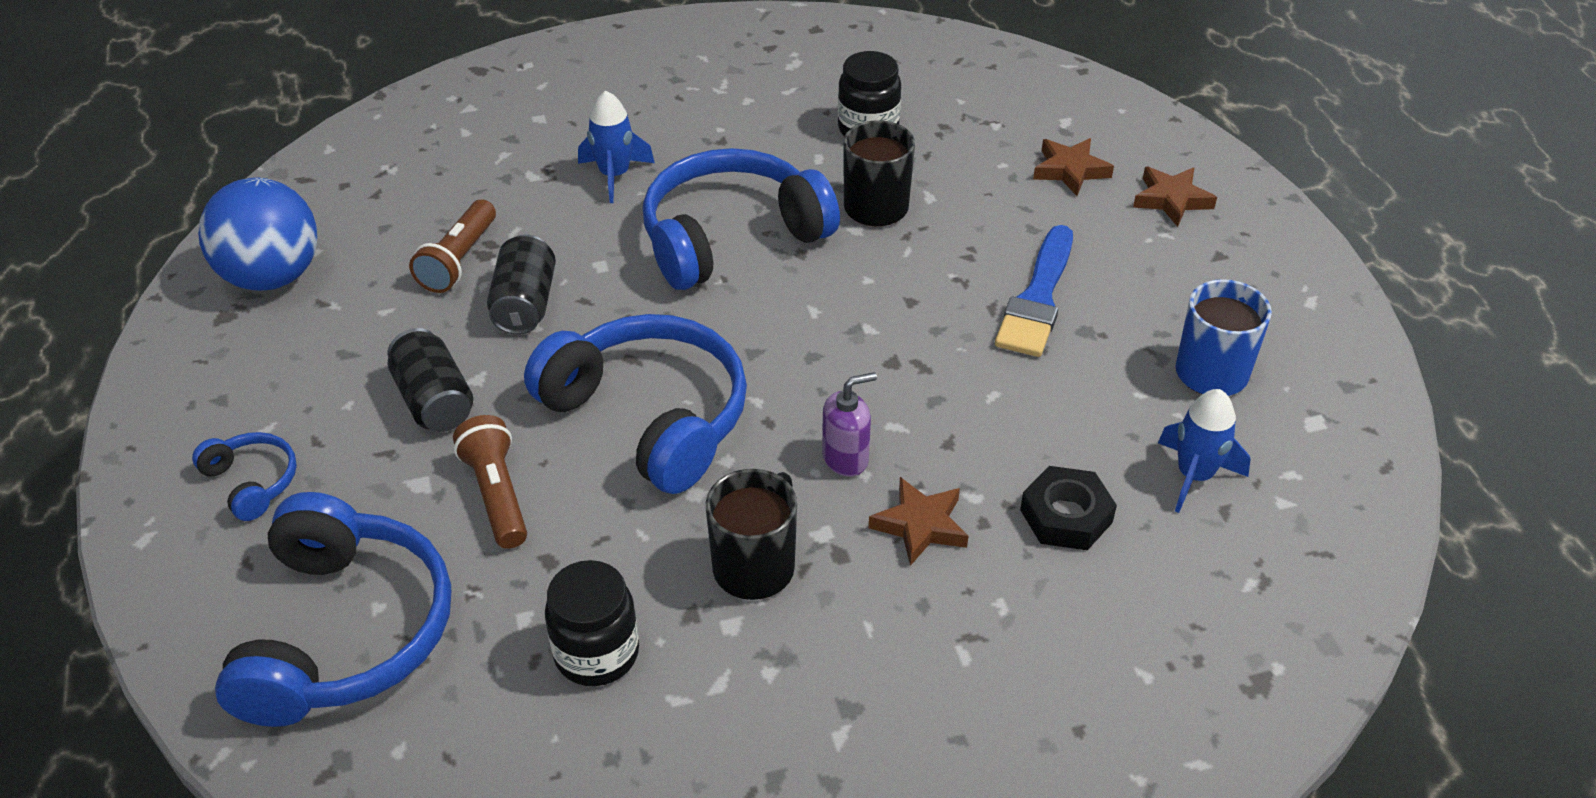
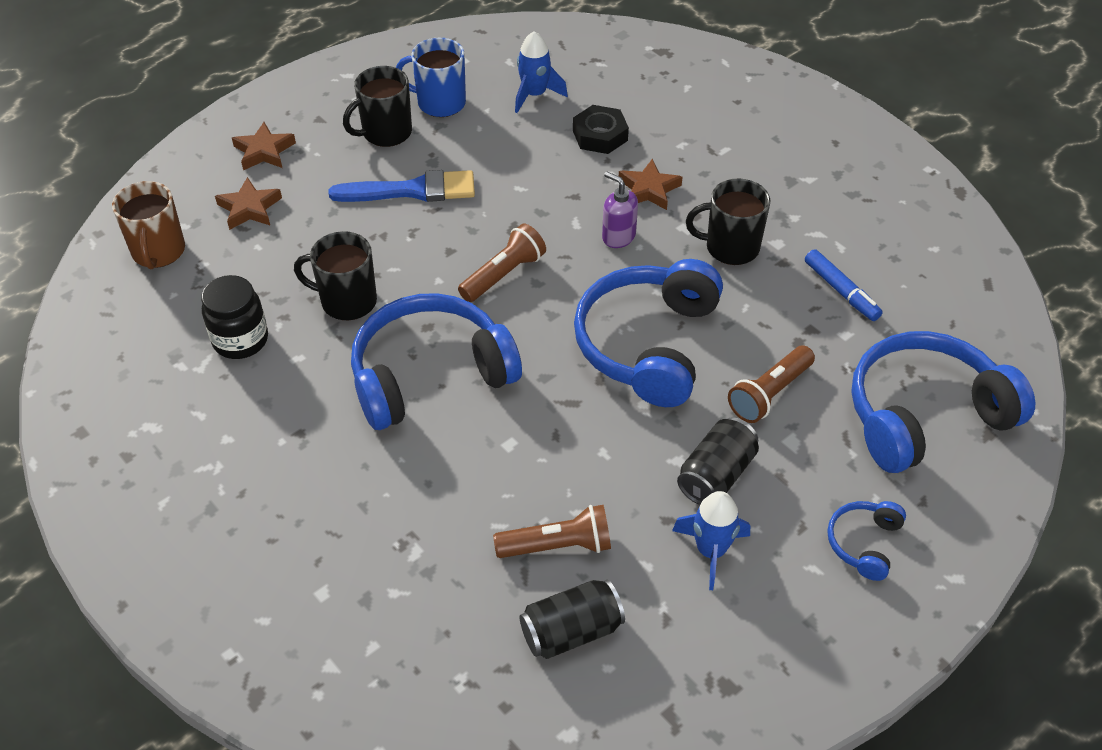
camera: 115 degrees left, 5 degrees up
blue ball [198,178,317,291] -> none
black can [487,235,556,335] -> black can moved to [520,579,625,659]
black jar [545,560,639,686] -> blue marker [805,249,883,321]
blue rocket [578,90,655,203] -> blue rocket moved to [672,491,750,590]
blue headphones [643,148,840,290] -> blue headphones turned 120 degrees clockwise [351,293,522,430]
none -> brown mug [112,181,185,269]
none -> black mug [343,66,412,147]
none -> brown flashlight [458,223,546,302]

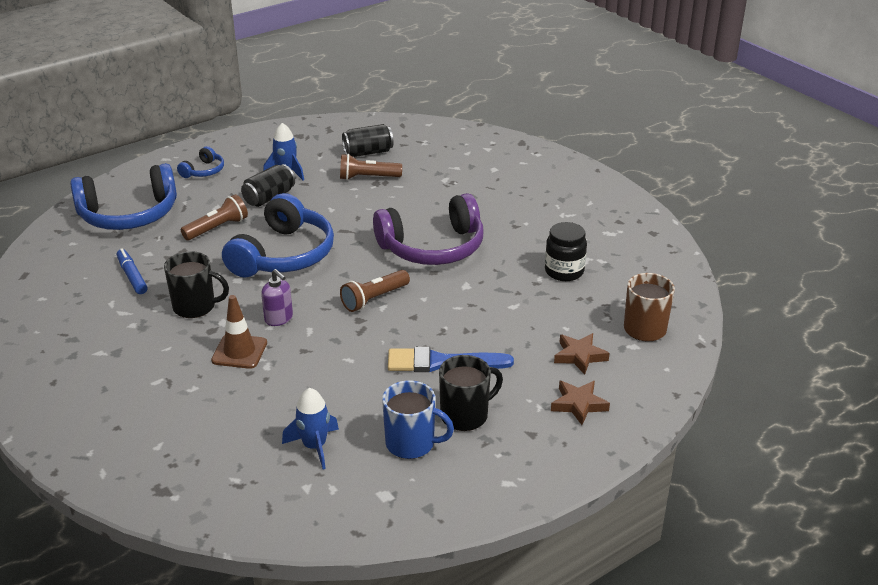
camera: 175 degrees left, 15 degrees down
black mug [294,231,377,320] -> none
blue headphones [351,293,522,430] -> purple headphones [373,193,484,265]
black nut [573,105,629,154] -> none
brown star [619,159,682,210] -> brown traffic cone [211,295,267,369]

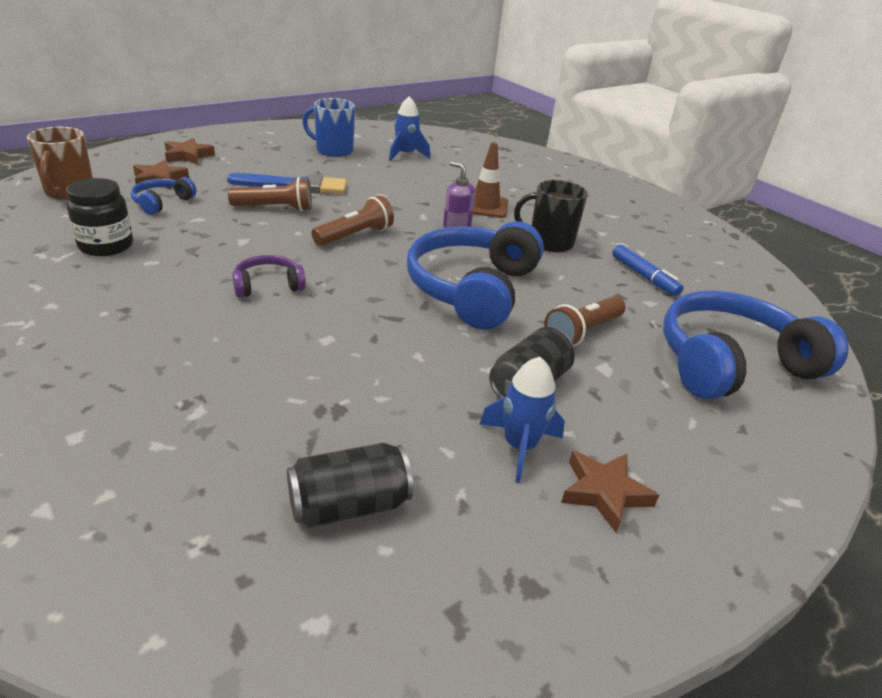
camera: 175 degrees right, 0 degrees up
blue headphones [177,146,224,178] -> blue headphones moved to [130,177,196,215]
brown flashlight [340,154,402,180] -> brown flashlight moved to [228,177,312,211]
purple headphones [373,193,484,265] -> purple headphones [232,255,306,298], size x0.46
black mug [439,355,503,431] -> none
none -> brown star [561,451,659,533]

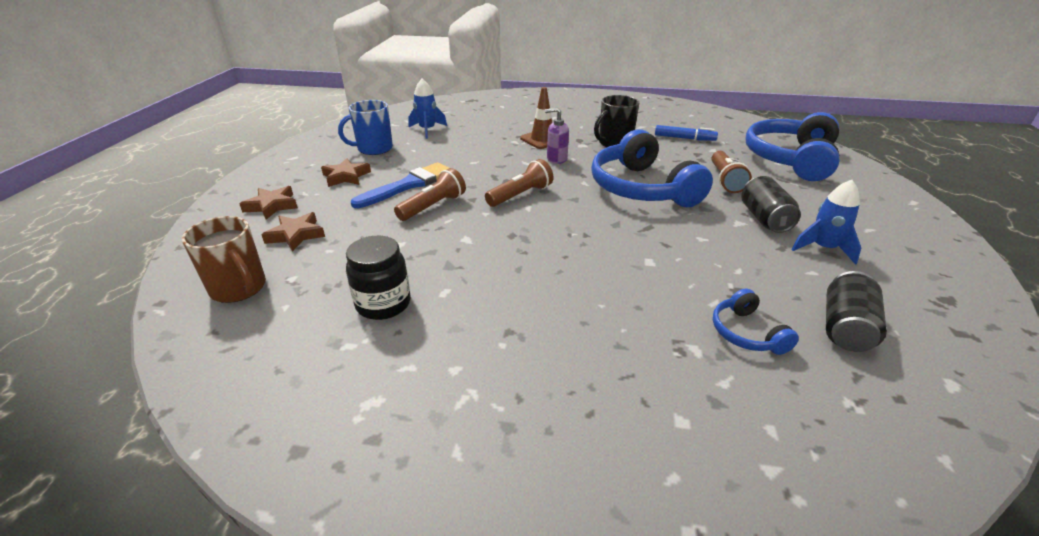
camera: 40 degrees left, 0 degrees up
blue headphones [130,177,196,215] -> blue headphones moved to [713,288,799,355]
purple headphones [232,255,306,298] -> none
brown flashlight [312,196,394,246] -> brown flashlight turned 45 degrees clockwise [485,159,553,207]
brown star [561,451,659,533] -> brown star moved to [321,158,371,187]

